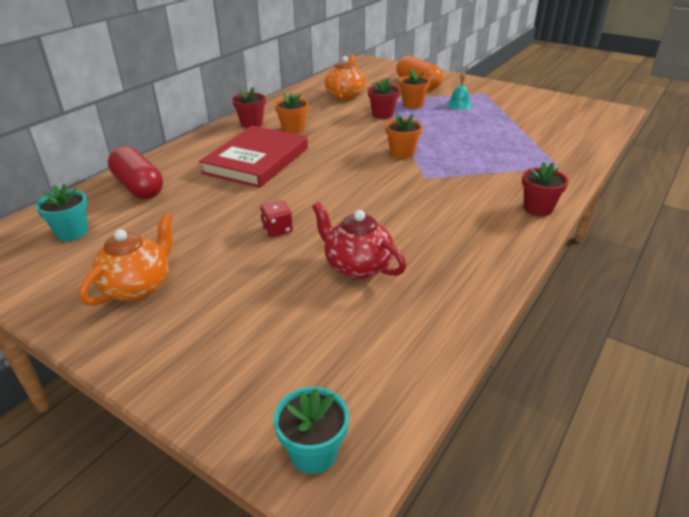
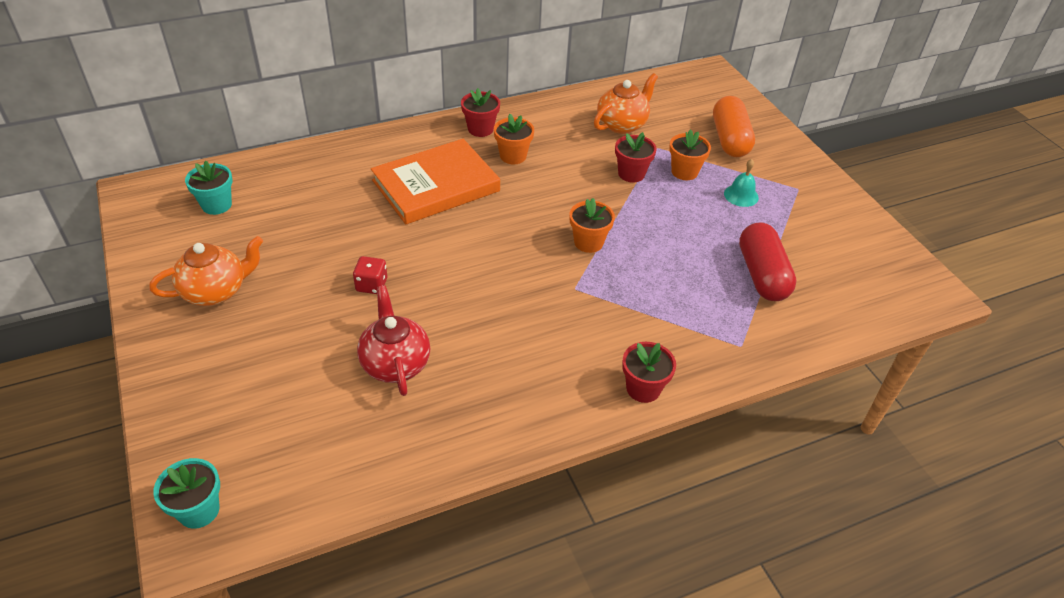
camera: 30 degrees right, 10 degrees up
red capsule [108,146,163,199] -> red capsule moved to [739,222,797,301]
red book [199,126,308,188] -> orange book [371,139,500,224]

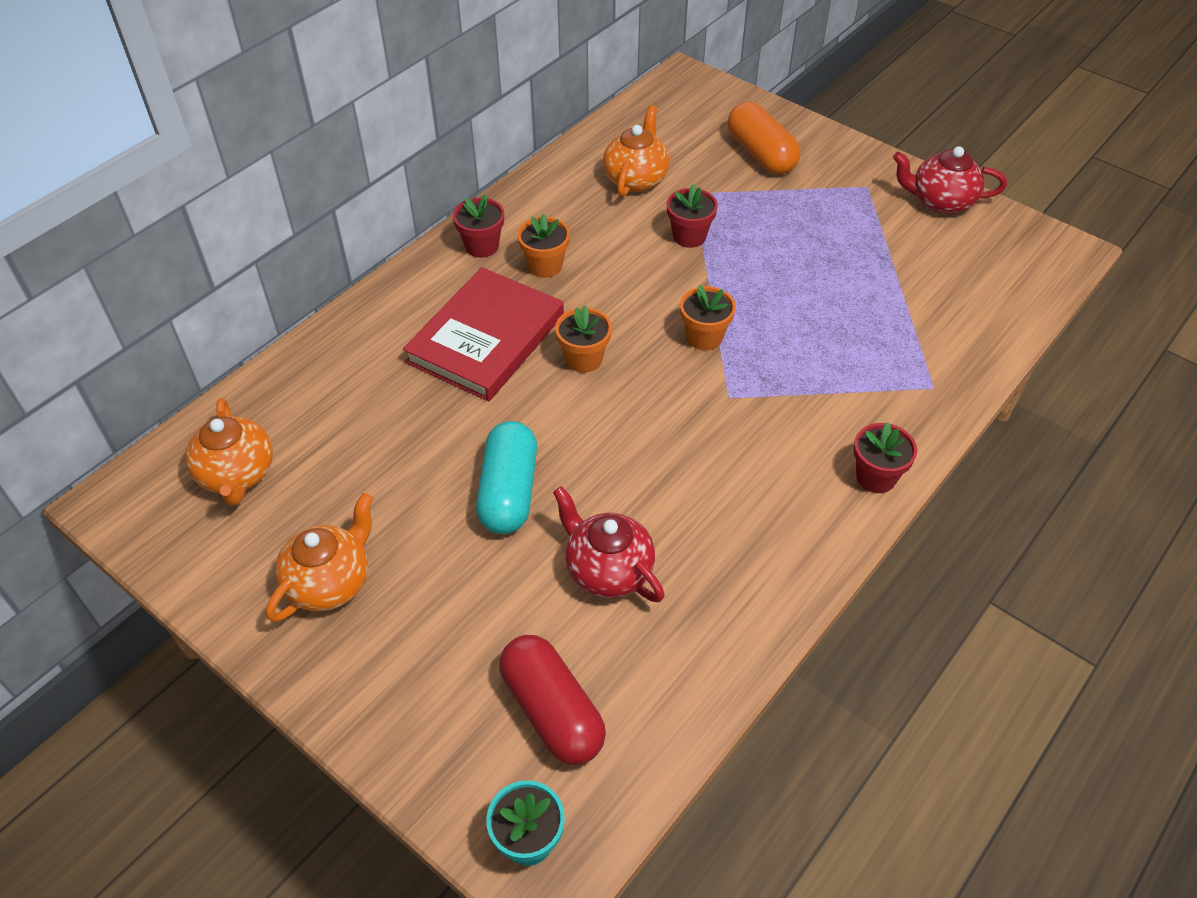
camera: 25 degrees left, 5 degrees up
turquoise flower pot [185,161,233,215] -> orange teapot [185,398,273,506]
red dice [353,256,387,294] -> turquoise capsule [476,421,537,534]
orange book [371,139,500,224] -> red book [403,267,564,401]
orange flower pot [669,129,711,180] -> orange flower pot moved to [555,305,612,373]
turquoise bell [724,159,759,207] -> none
red capsule [739,222,797,301] -> red capsule moved to [499,635,606,765]
none -> red teapot [893,146,1007,214]

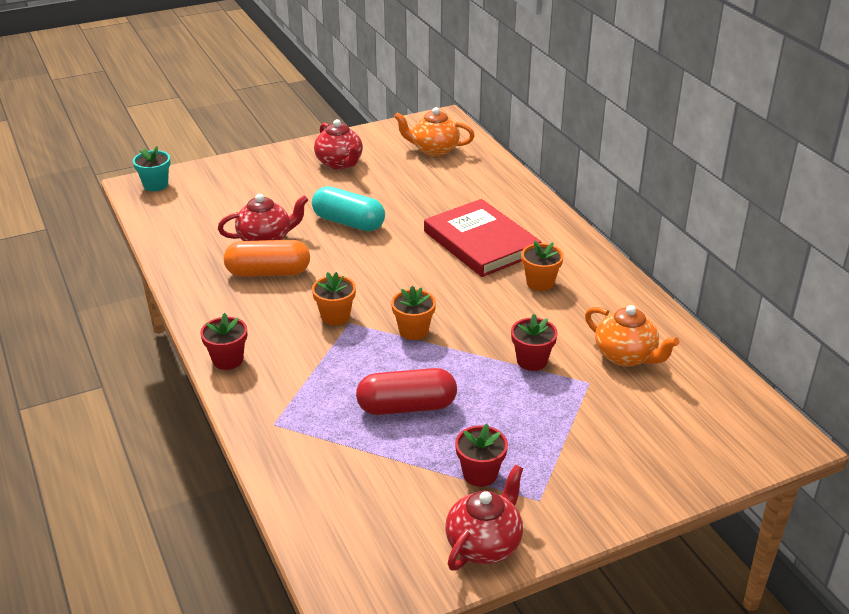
camera: 115 degrees right, 15 degrees down
orange teapot [266,493,373,622] -> red teapot [314,119,363,169]
red flower pot [453,195,504,258] -> red flower pot moved to [455,424,508,487]
red capsule [499,635,606,765] -> red capsule moved to [356,368,457,415]
orange flower pot [555,305,612,373] -> orange flower pot moved to [312,272,356,325]
orange capsule [728,102,800,174] -> orange capsule moved to [224,240,310,277]

